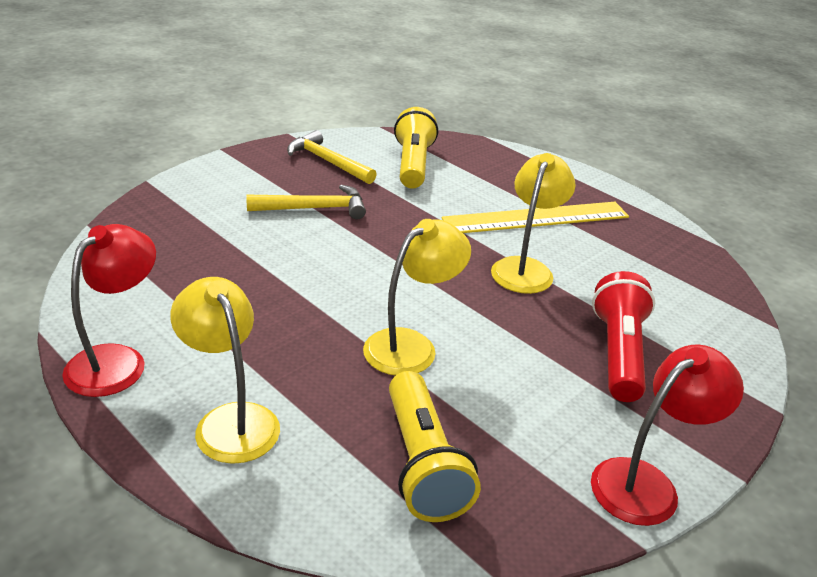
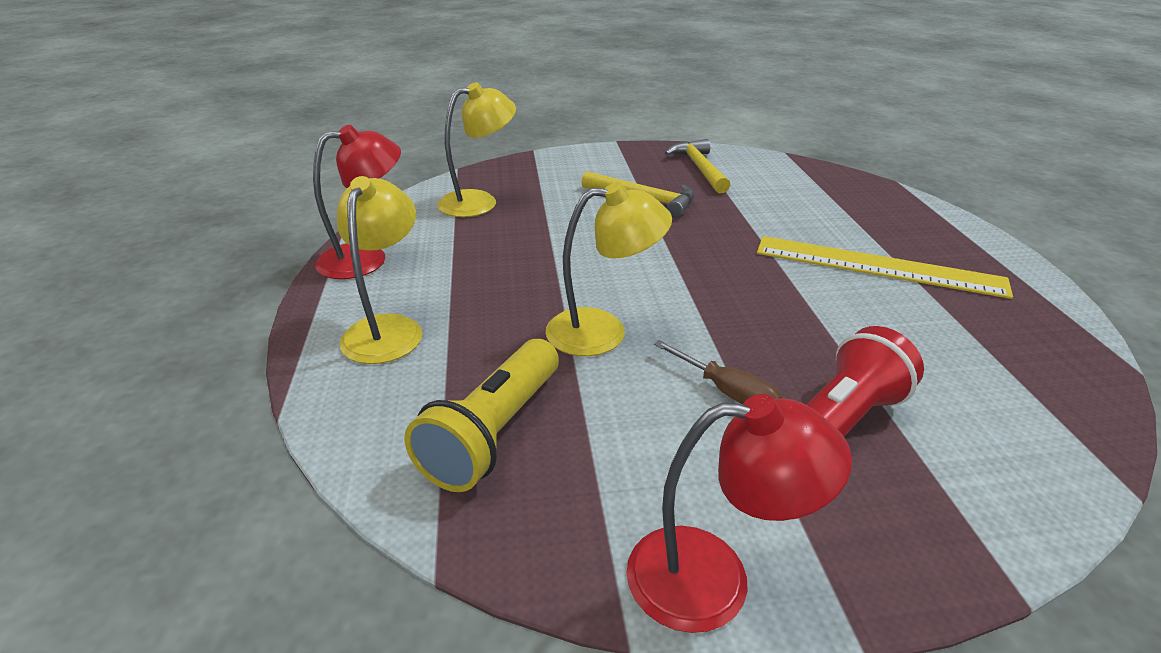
camera: 40 degrees right, 0 degrees up
yellow flashlight [394,107,438,188] -> none
yellow lamp [491,153,576,294] -> yellow lamp moved to [437,82,516,217]
none -> brown screwdriver [654,340,782,405]

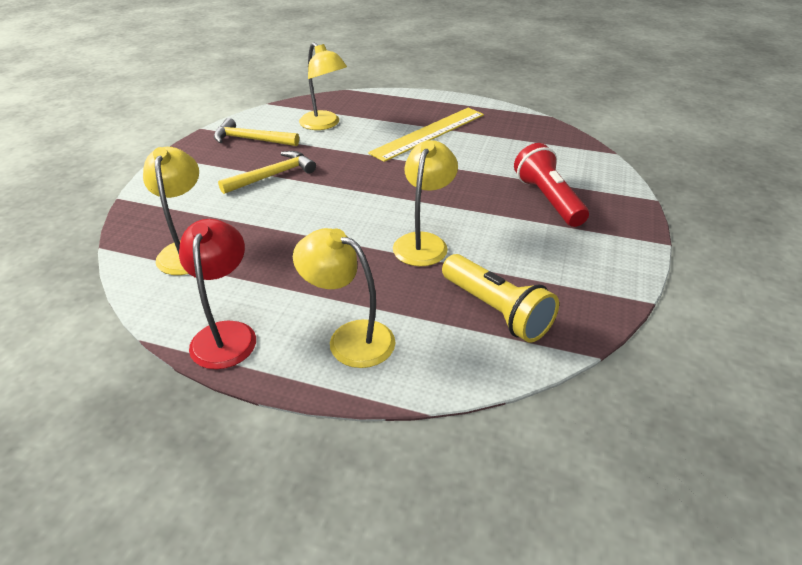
camera: 65 degrees left, 5 degrees up
red lamp [627,394,852,633] -> none
brown screwdriver [654,340,782,405] -> none
none -> yellow lamp [299,42,347,130]

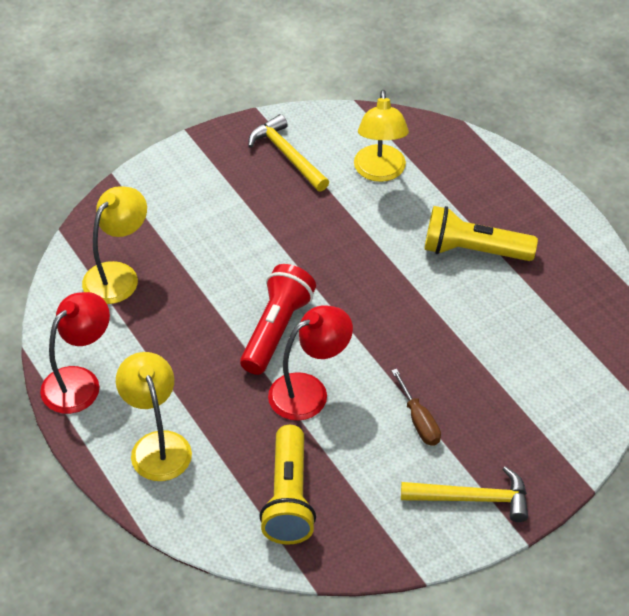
camera: 40 degrees right, 10 degrees up
yellow hammer [218,151,316,194] -> yellow hammer moved to [401,466,528,522]
yellow ruler [368,108,484,162] -> yellow flashlight [424,206,538,261]
yellow lamp [393,140,458,266] -> red lamp [268,305,353,421]
red flashlight [514,143,589,227] -> red flashlight moved to [240,264,316,375]
none -> brown screwdriver [391,369,441,446]

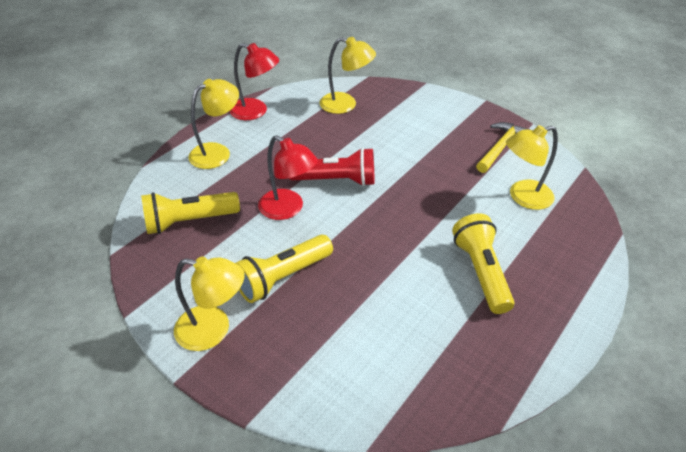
camera: 70 degrees right, 5 degrees down
brown screwdriver [391,369,441,446] -> yellow flashlight [235,235,333,303]
yellow hammer [401,466,528,522] -> yellow lamp [174,256,245,351]

